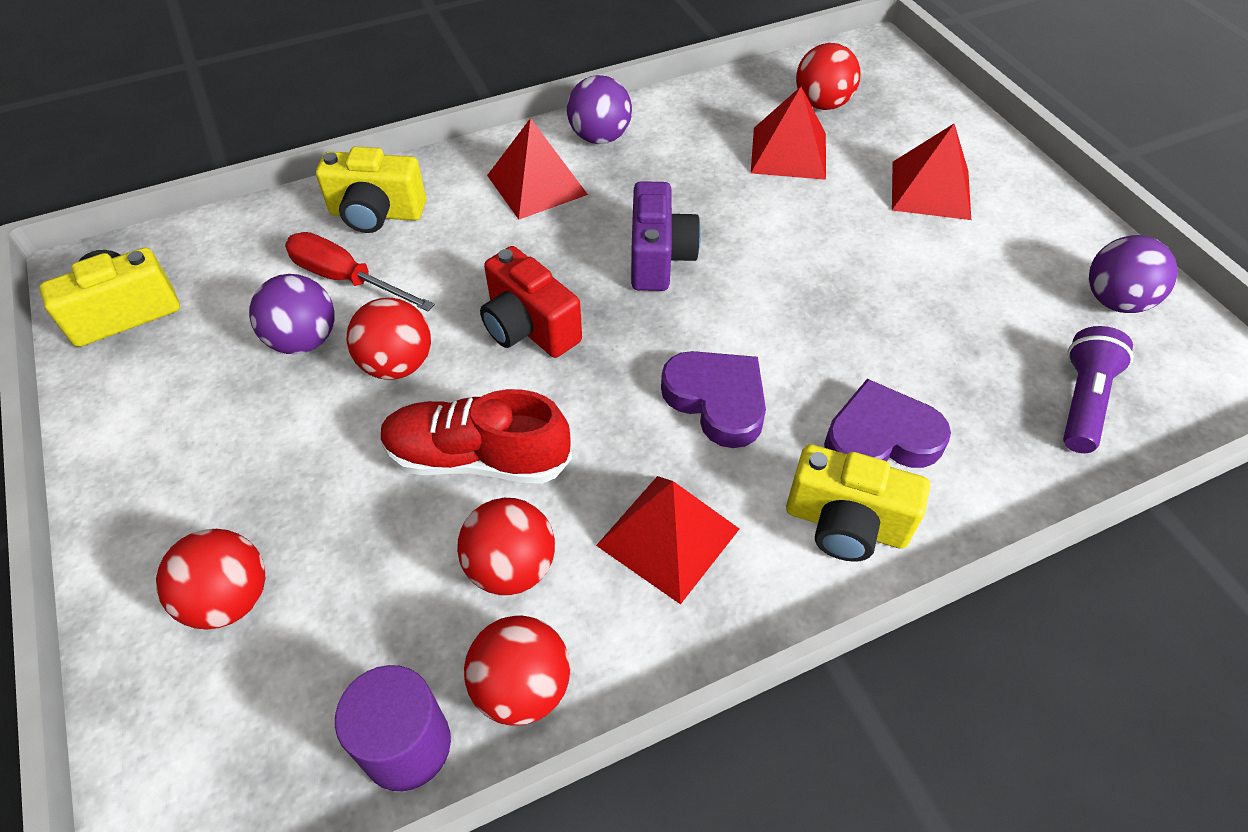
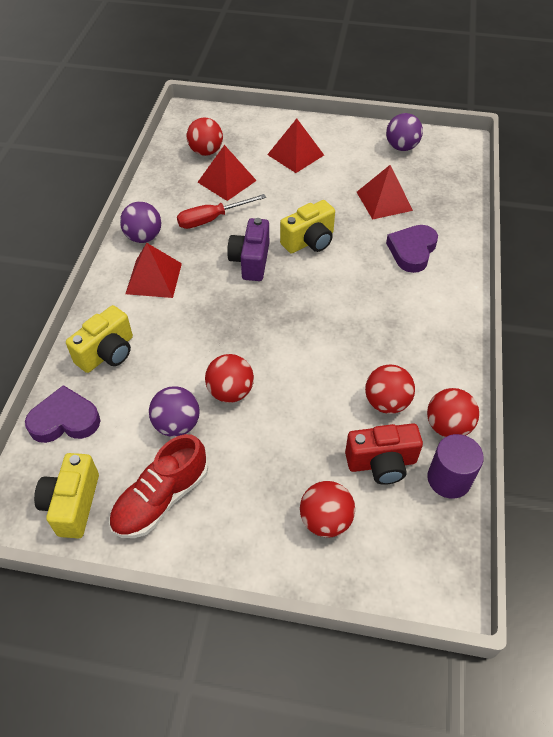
camera: 55 degrees left, 0 degrees up
red screwdriver [285,232,435,311] -> red screwdriver moved to [177,194,266,229]
red shoe [380,389,572,484] -> red shoe moved to [109,434,208,538]
red camera [480,246,582,358] -> red camera moved to [345,423,423,485]
red pyramid [596,476,739,604] -> red pyramid moved to [357,165,413,220]
purple camera [631,181,701,291] -> purple camera turned 120 degrees counterclockwise [227,218,269,281]
purple heart [661,351,766,448] -> purple heart moved to [25,385,100,443]
yellow camera [786,444,930,562] -> yellow camera moved to [280,200,335,253]
purple flashlight [1063,326,1134,453] -> none

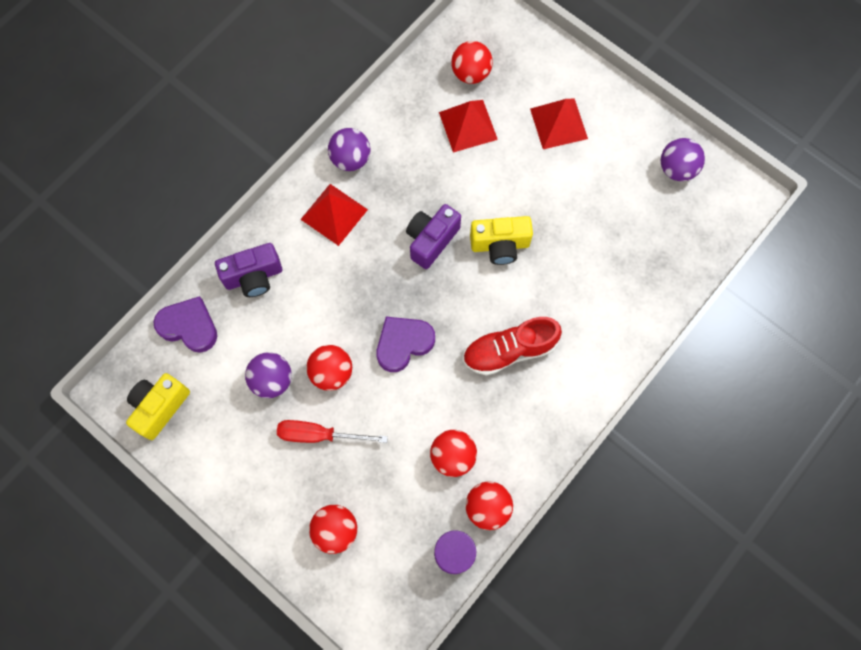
camera: 30 degrees right, 20 degrees up
yellow camera [66,305,133,373] -> purple camera [215,243,282,297]
red shoe [109,434,208,538] -> red shoe moved to [463,317,562,376]
red screwdriver [177,194,266,229] -> red screwdriver moved to [277,420,388,443]
red camera [345,423,423,485] -> none
red pyramid [357,165,413,220] -> none
purple heart [386,225,438,273] -> purple heart moved to [376,317,435,372]

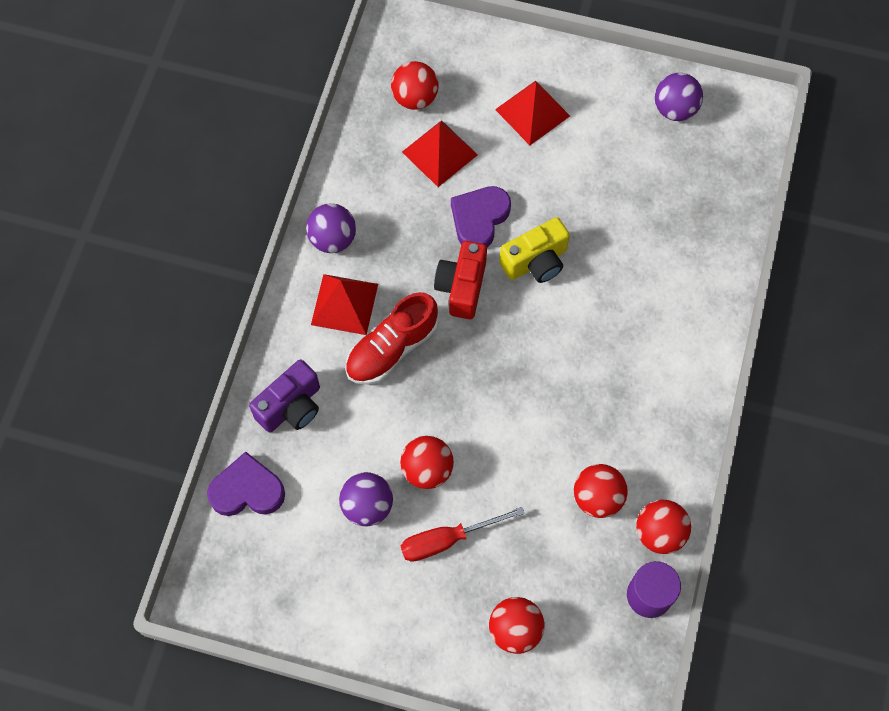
camera: 25 degrees left, 5 degrees down
yellow camera [126,373,190,440] -> none
purple heart [376,317,435,372] -> purple heart moved to [451,186,511,248]
purple camera [406,204,461,269] -> red camera [434,241,487,319]
red shoe [463,317,562,376] -> red shoe moved to [345,292,439,385]

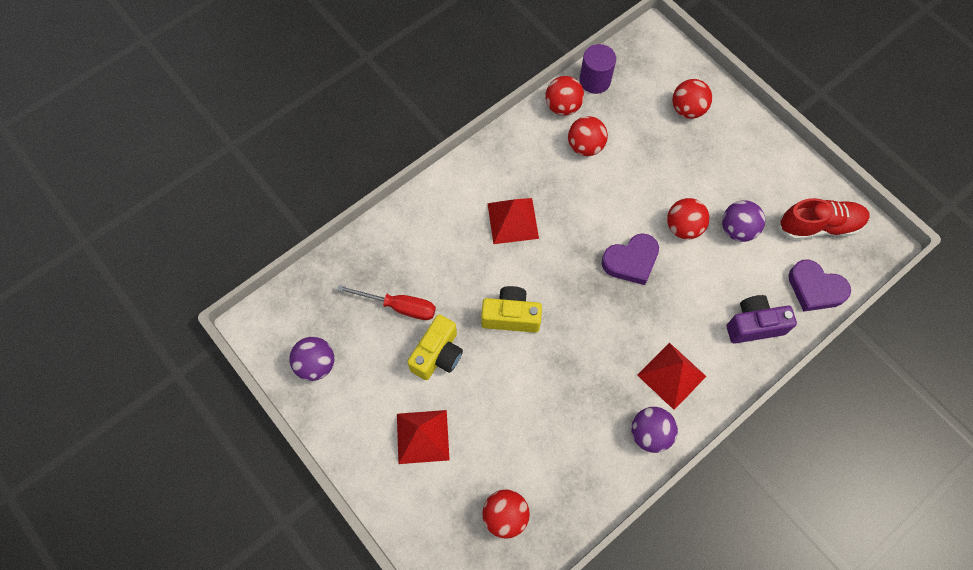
camera: 145 degrees left, 0 degrees up
red shoe [345,292,439,385] -> red shoe moved to [778,198,870,240]
red screwdriver [401,507,525,562] -> red screwdriver moved to [337,285,436,320]
red pyramid [402,120,478,187] -> red pyramid moved to [487,198,539,244]
red camera [434,241,487,319] -> none
purple heart [451,186,511,248] -> purple heart moved to [602,233,659,285]
none -> yellow camera [407,314,463,380]

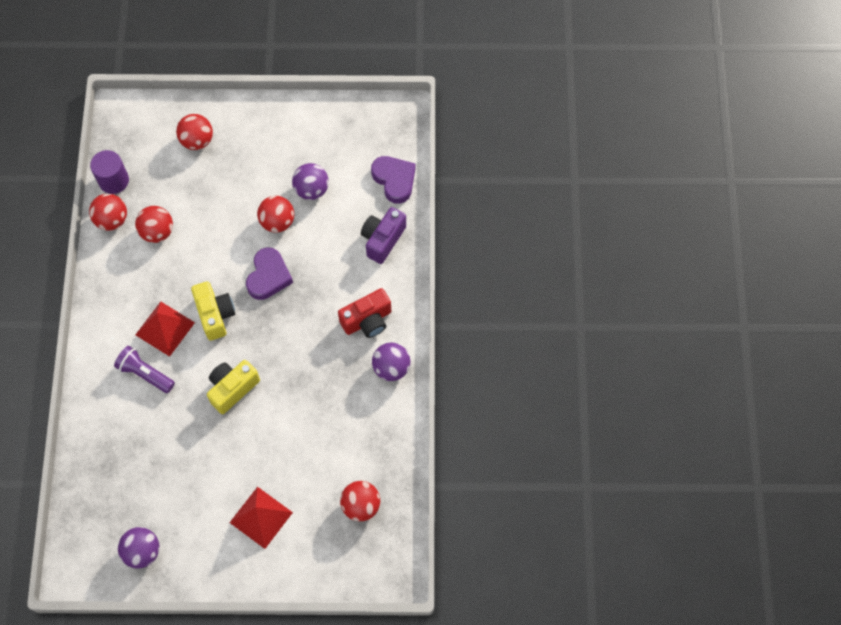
camera: 50 degrees left, 0 degrees up
red screwdriver [337,285,436,320] -> none
yellow camera [407,314,463,380] -> yellow camera moved to [191,281,235,341]
red pyramid [637,343,707,410] -> red camera [338,288,391,338]
red shoe [778,198,870,240] -> none
purple heart [789,259,851,312] -> purple heart turned 105 degrees counterclockwise [371,156,416,204]
none -> purple flashlight [114,346,175,393]

